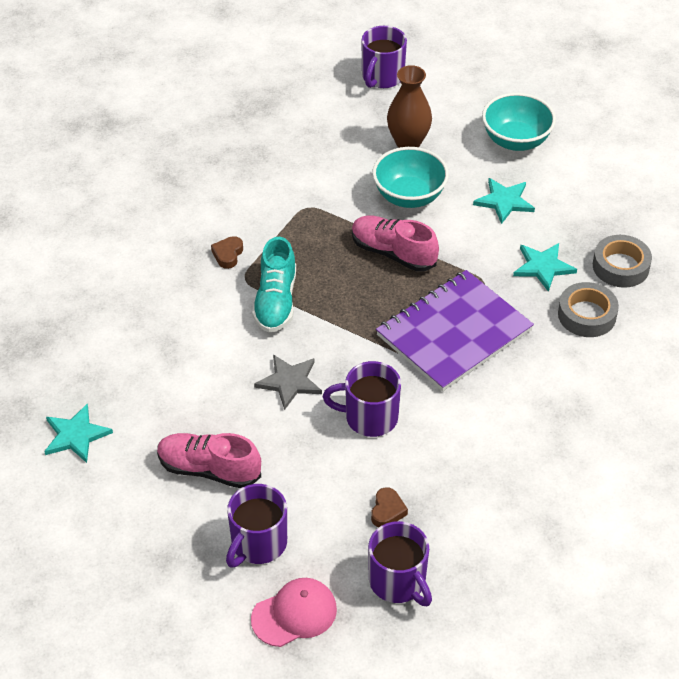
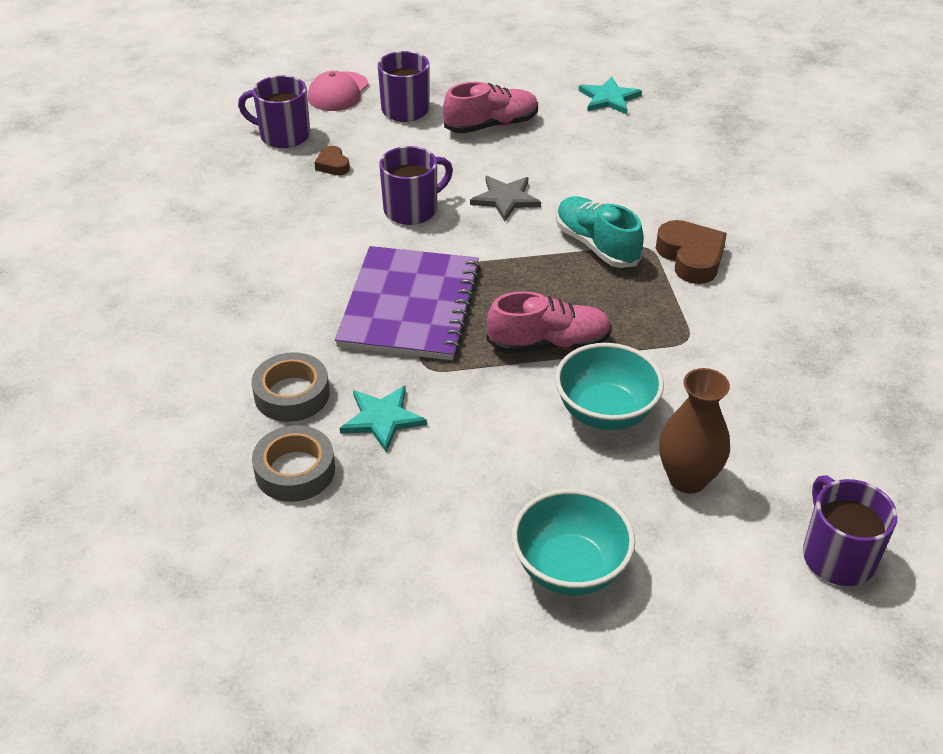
camera: 140 degrees right, 5 degrees down
brown heart [211,236,243,269] -> brown heart [656,220,727,284], size x1.83
turquoise star [473,178,535,224] -> none

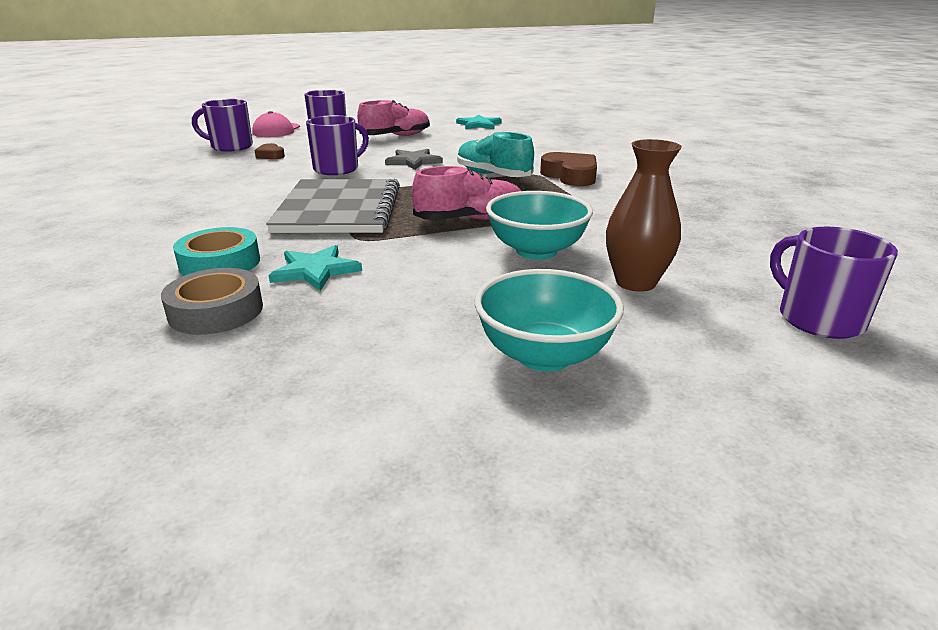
camera: 10 degrees left, 15 degrees down
grey tape [252,352,330,422] -> turquoise tape [173,227,260,276]
purple notebook [335,246,481,360] -> grey notebook [266,178,400,233]

